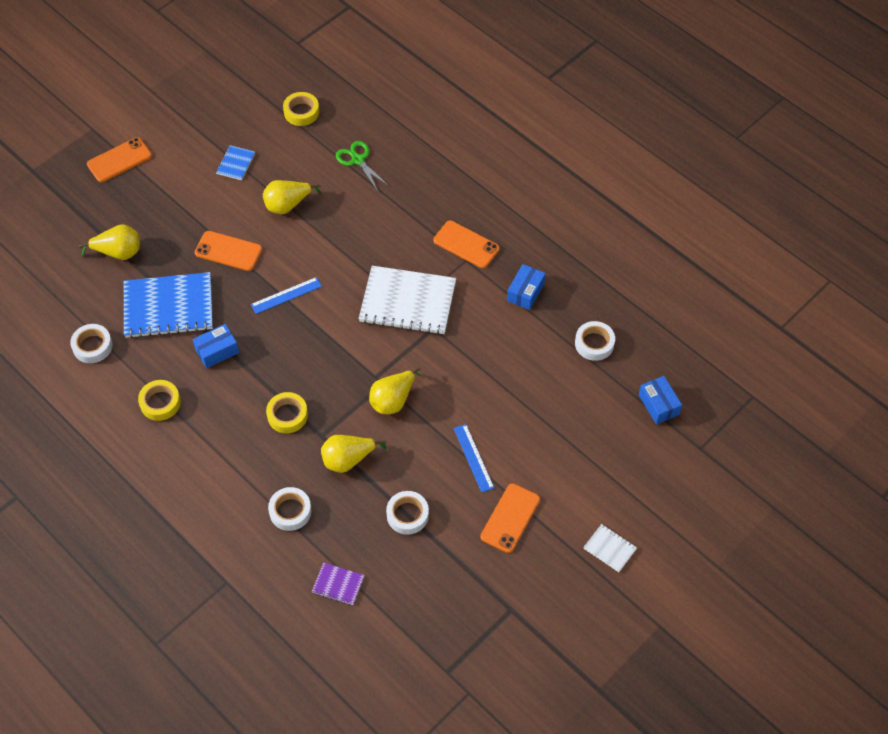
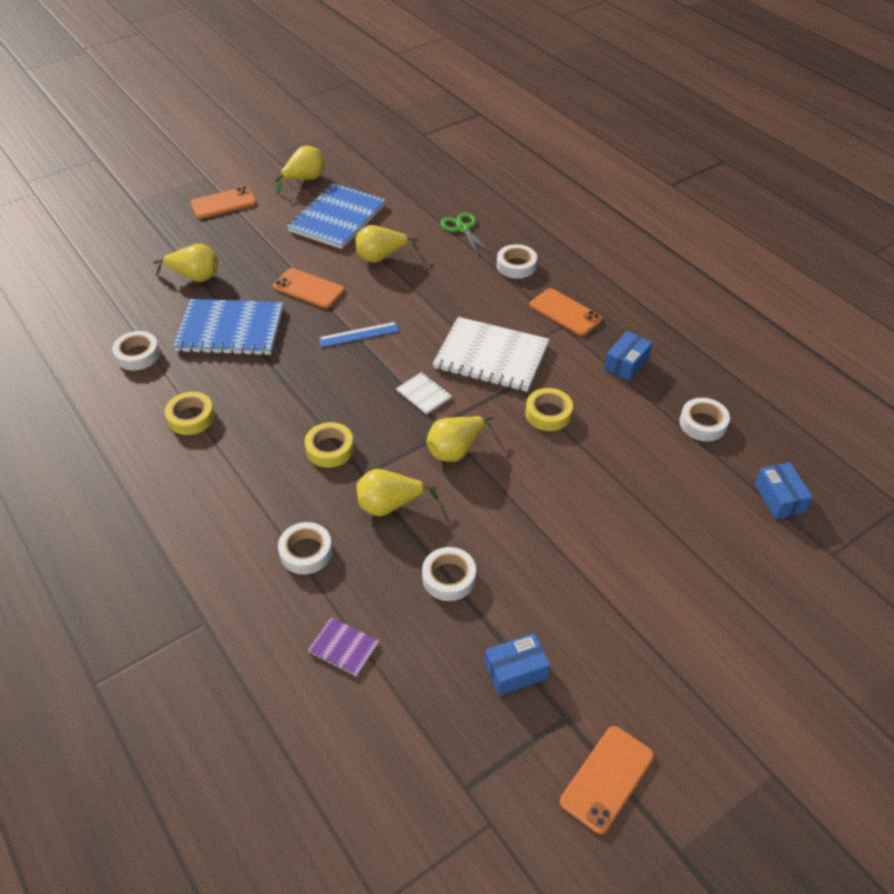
camera: 10 degrees right, 10 degrees down
blue box [193,324,239,368] -> blue box moved to [485,633,550,696]
blue notebook [216,145,255,180] -> blue notebook [287,183,386,249], size x2.22
yellow tape [283,92,319,126] -> yellow tape moved to [526,388,573,431]
blue ruler [454,424,494,493] -> none
orange phone [480,483,540,553] -> orange phone moved to [560,726,654,834]
white notebook [583,524,637,572] -> white notebook moved to [396,372,452,415]
none -> yellow pear [274,146,325,194]
none -> white tape [497,244,537,279]

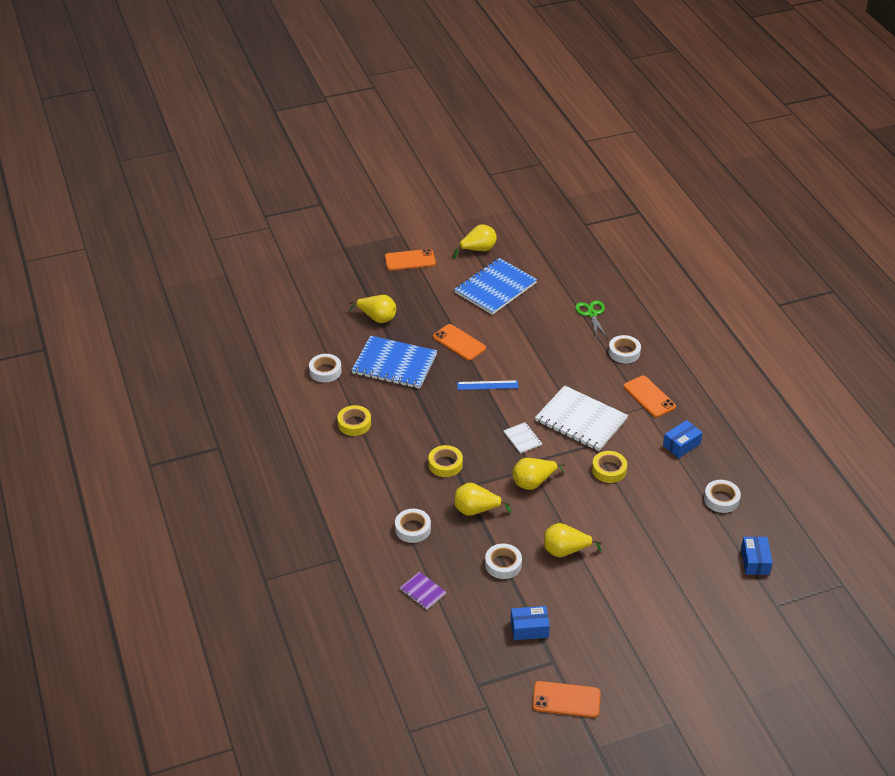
camera: 15 degrees right, 5 degrees down
yellow pear [355,225,419,263] -> yellow pear moved to [544,523,602,557]
orange phone [560,726,654,834] -> orange phone turned 45 degrees clockwise [532,681,601,718]

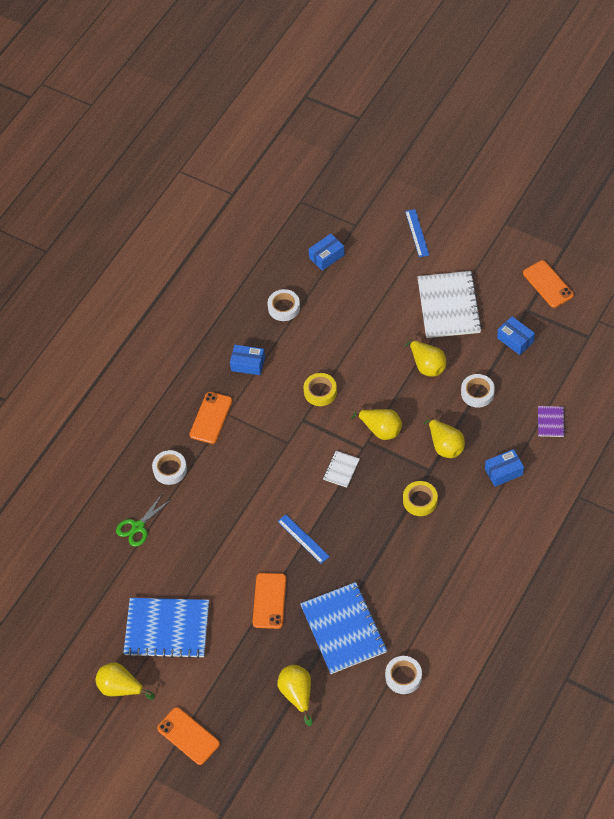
camera: 125 degrees left, 15 degrees up
yellow tape [338,405,371,436] -> none
white tape [395,509,431,543] -> blue box [485,449,524,487]
white notebook [535,385,628,451] -> white notebook moved to [417,271,482,338]
none -> blue ruler [405,209,429,257]

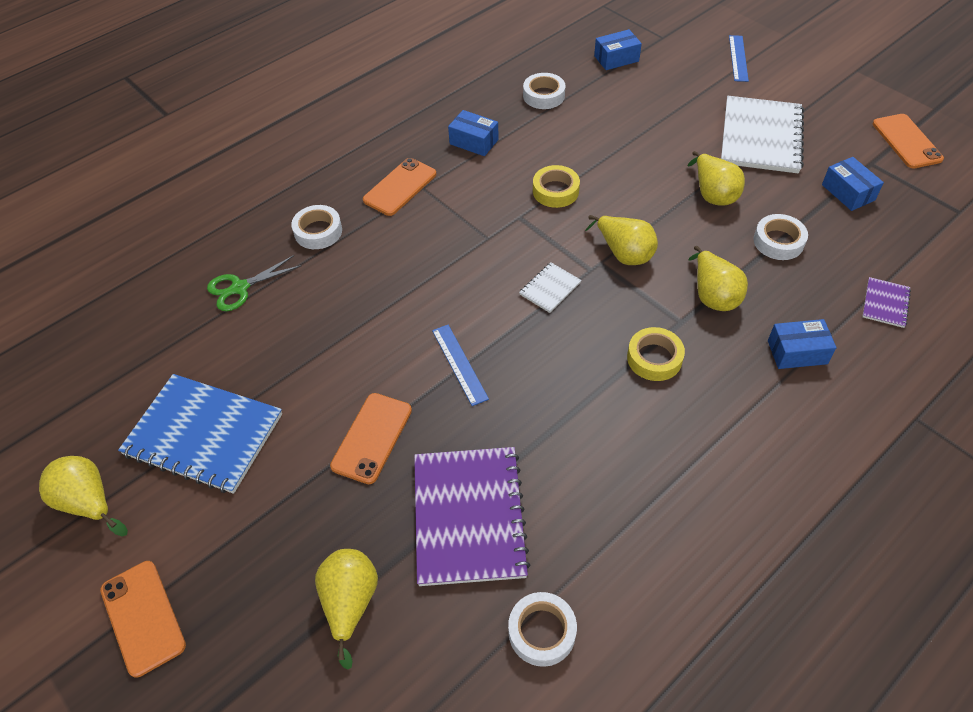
camera: 15 degrees right, 5 degrees down
blue notebook [300,582,387,674] -> purple notebook [414,447,530,586]

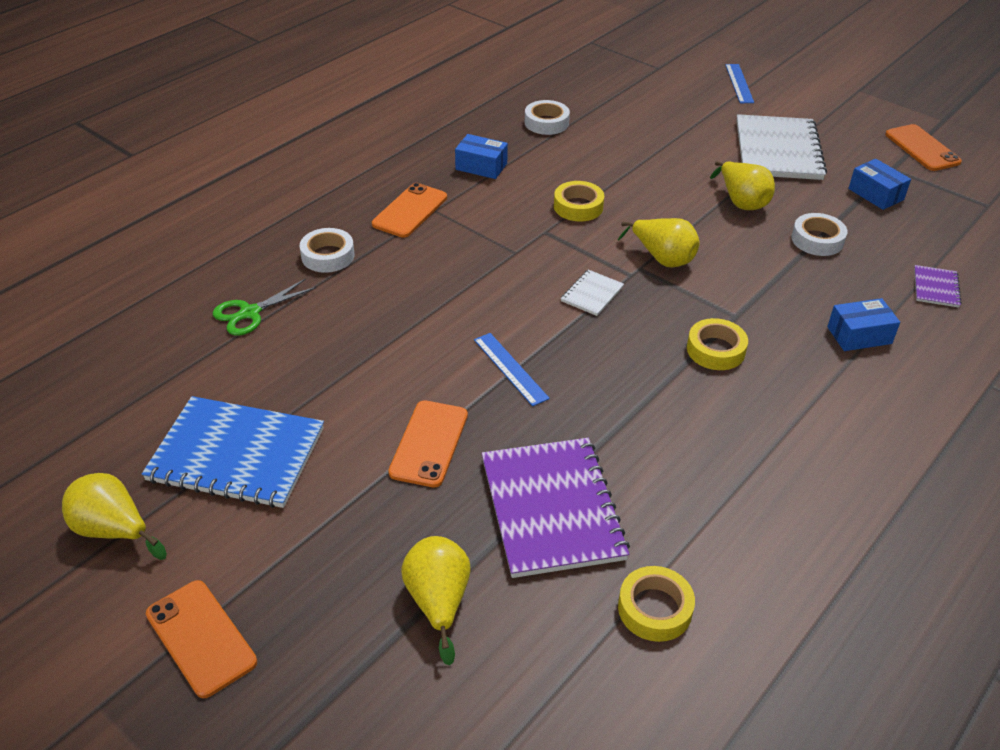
camera: 10 degrees left, 10 degrees down
white tape [508,592,577,667] -> yellow tape [618,566,695,642]
blue box [594,29,642,70] -> none
yellow pear [688,246,748,311] -> none

